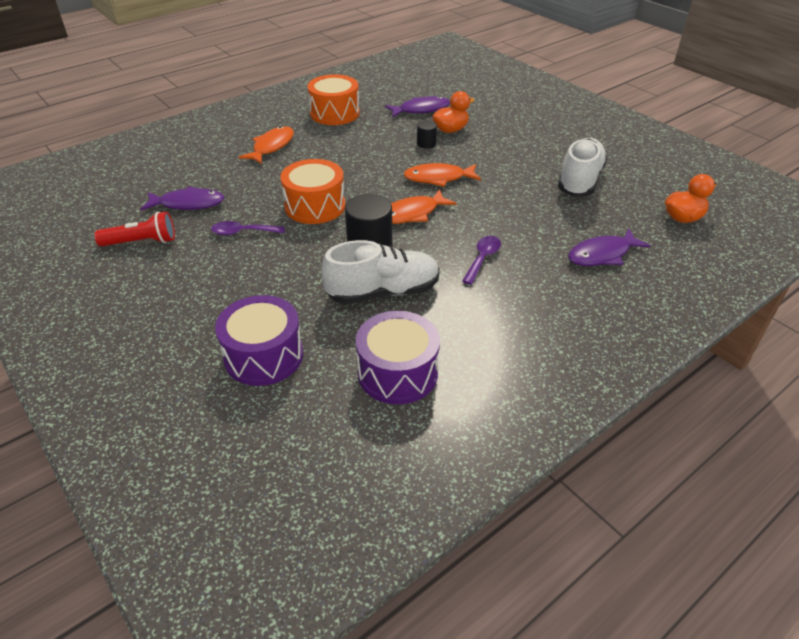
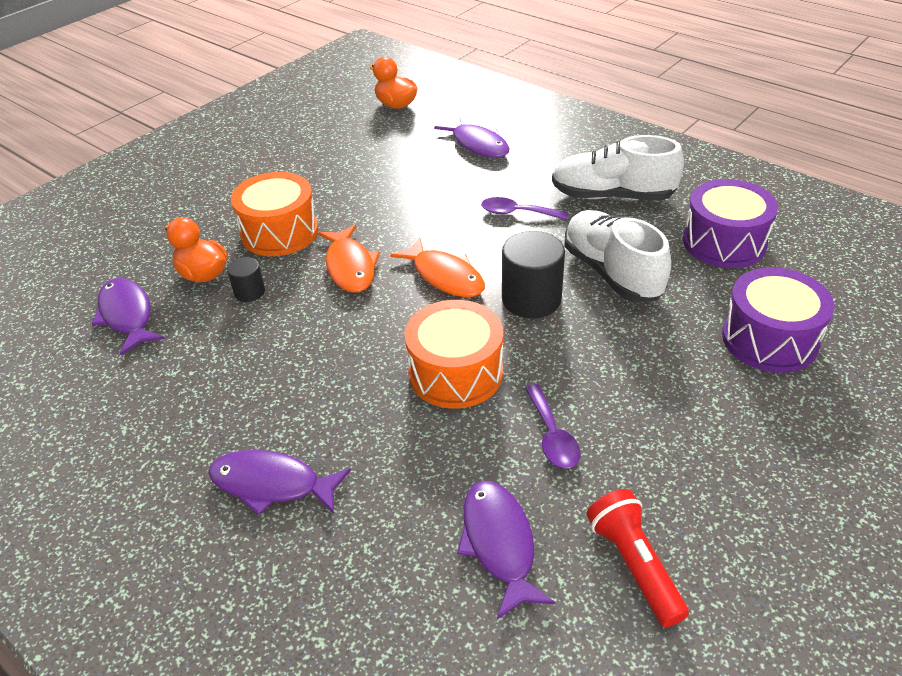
camera: 100 degrees left, 0 degrees up
orange fish [239,126,294,164] -> purple fish [208,450,351,515]
orange drum [307,74,360,125] -> orange drum moved to [231,172,318,256]
white shoe [558,138,608,196] -> white shoe moved to [552,135,684,200]

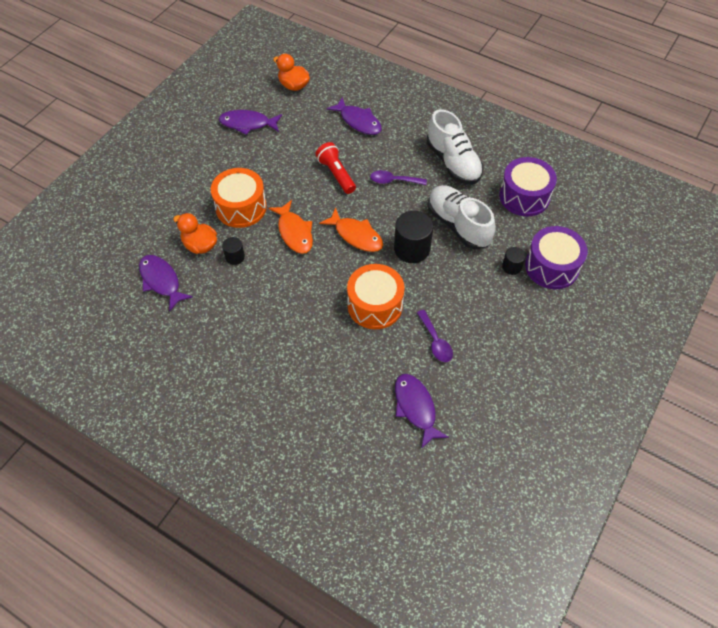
camera: 10 degrees left, 15 degrees up
purple fish [208,450,351,515] -> purple fish moved to [219,110,282,135]
white shoe [552,135,684,200] -> white shoe turned 120 degrees counterclockwise [426,109,483,184]
red flashlight [587,489,689,627] -> red flashlight moved to [315,142,356,194]
none -> black cylinder [502,247,526,275]

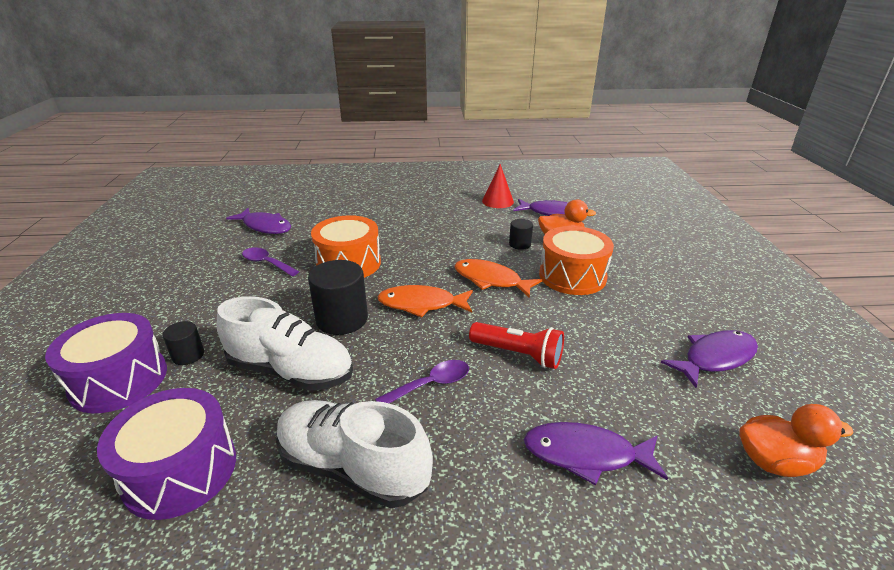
camera: 145 degrees right, 25 degrees down
none -> red cone [482,164,514,208]

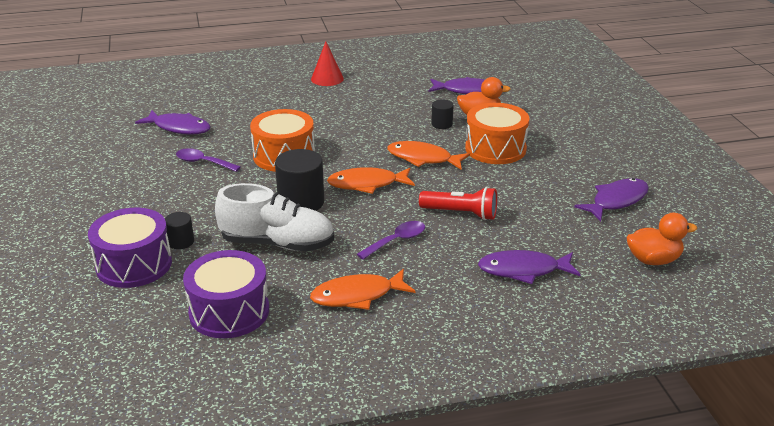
camera: 10 degrees left, 0 degrees up
white shoe [276,400,433,508] -> orange fish [310,269,416,310]
red cone [482,164,514,208] -> red cone moved to [311,42,344,86]

